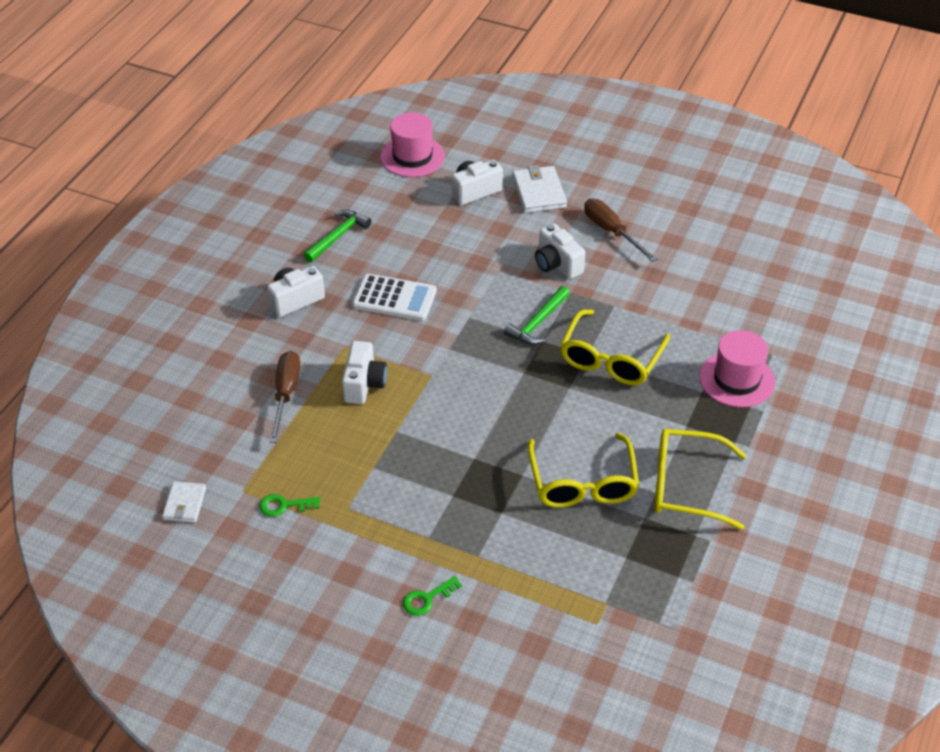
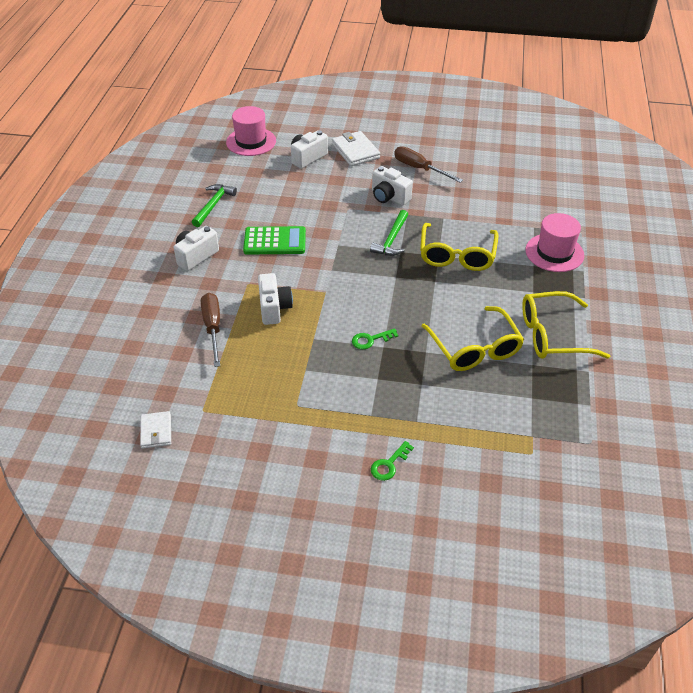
camera: 15 degrees left, 0 degrees up
green key [259,494,320,517] -> green key moved to [352,328,398,350]
white calculator [352,274,437,321] -> green calculator [243,226,306,254]

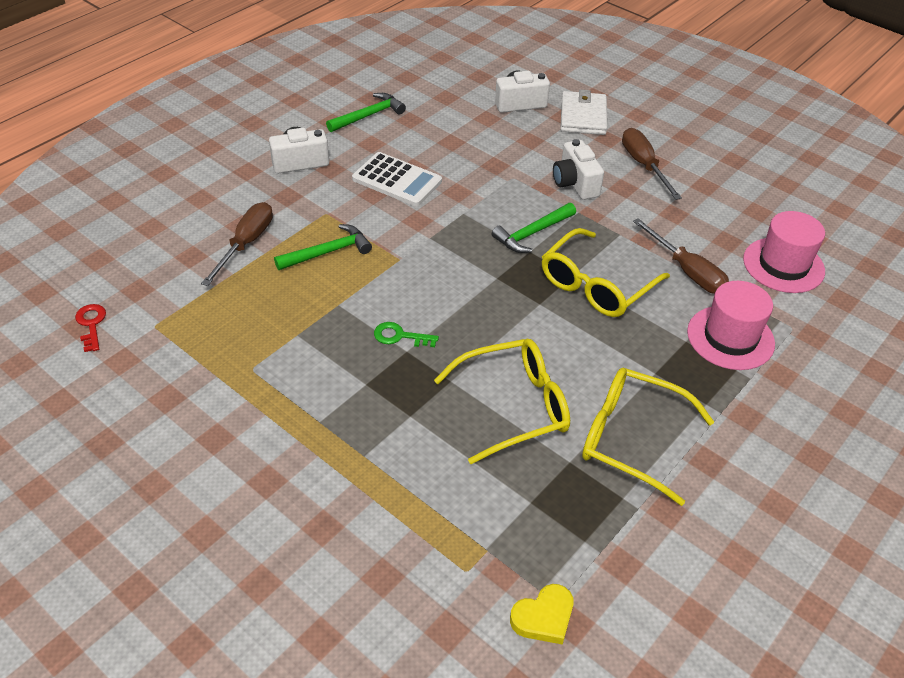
camera: 30 degrees right, 0 degrees up
white wallet [140,411,171,449] -> red key [75,304,106,352]
pink hat [226,106,276,156] -> pink hat moved to [743,211,825,293]
green calculator [243,226,306,254] -> white calculator [352,152,442,206]
white camera [258,273,293,325] -> green hammer [274,224,372,270]
green key [371,441,414,481] -> none
yellow glasses [422,306,524,371] -> yellow glasses turned 120 degrees counterclockwise [434,339,570,464]
none -> yellow heart [510,584,574,645]
none -> brown screwdriver [633,218,729,294]

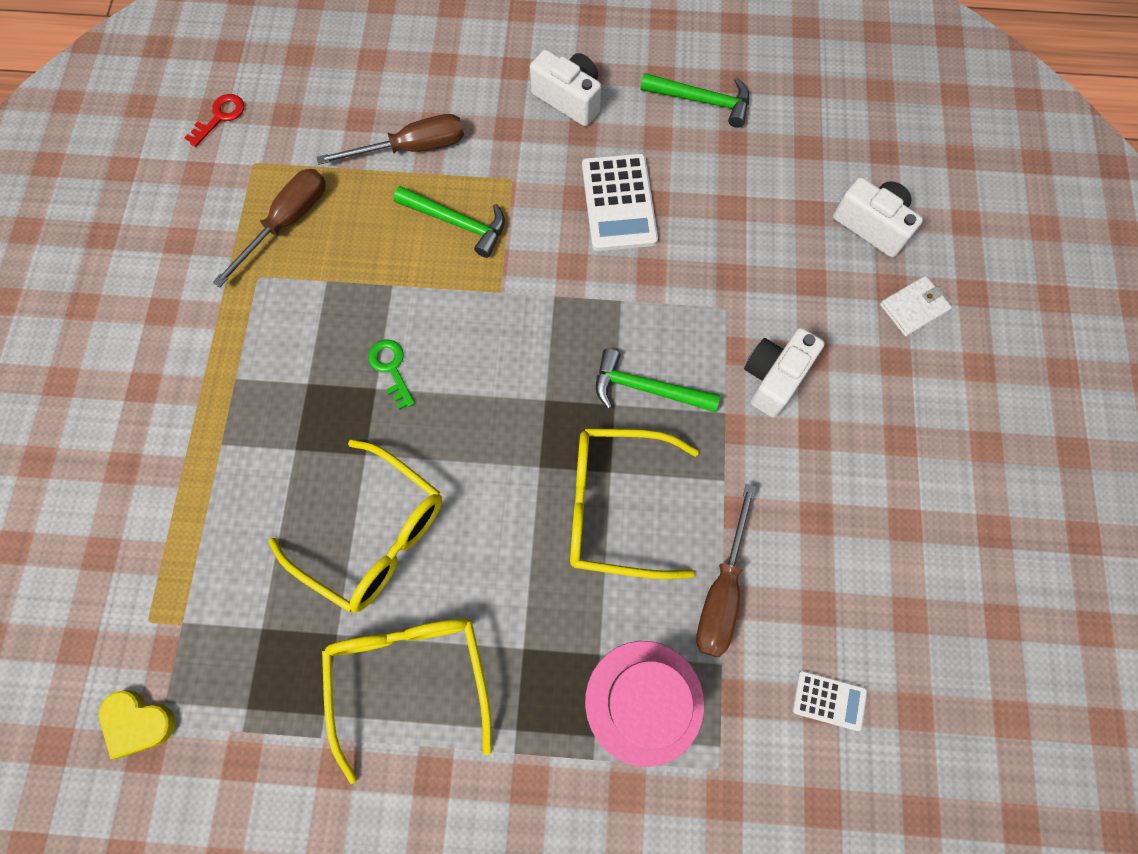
camera: 55 degrees right, 25 degrees up
white wallet [561,90,607,135] -> white wallet [880,276,952,337], size x0.63
brown screwdriver [622,128,682,200] -> brown screwdriver moved to [213,169,325,288]
pink hat [743,211,825,293] -> white calculator [793,671,867,731]

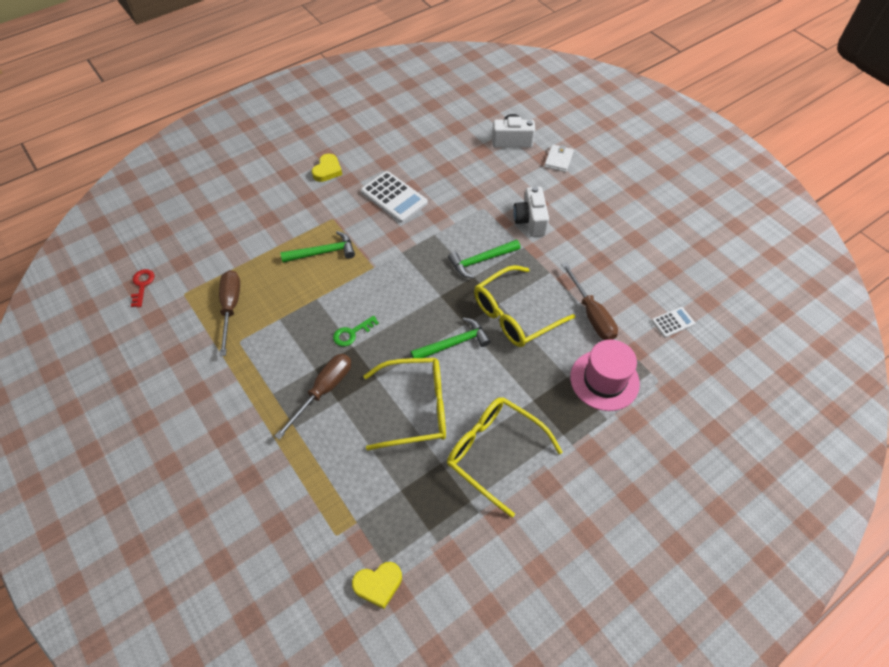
camera: 40 degrees left, 15 degrees down
brown screwdriver [317,114,464,165] -> brown screwdriver moved to [275,354,351,440]
green key [368,340,415,410] -> green key turned 60 degrees counterclockwise [333,315,379,346]
white camera [530,50,601,126] -> yellow heart [312,154,342,182]
green hammer [640,73,749,128] -> green hammer moved to [411,318,491,358]

